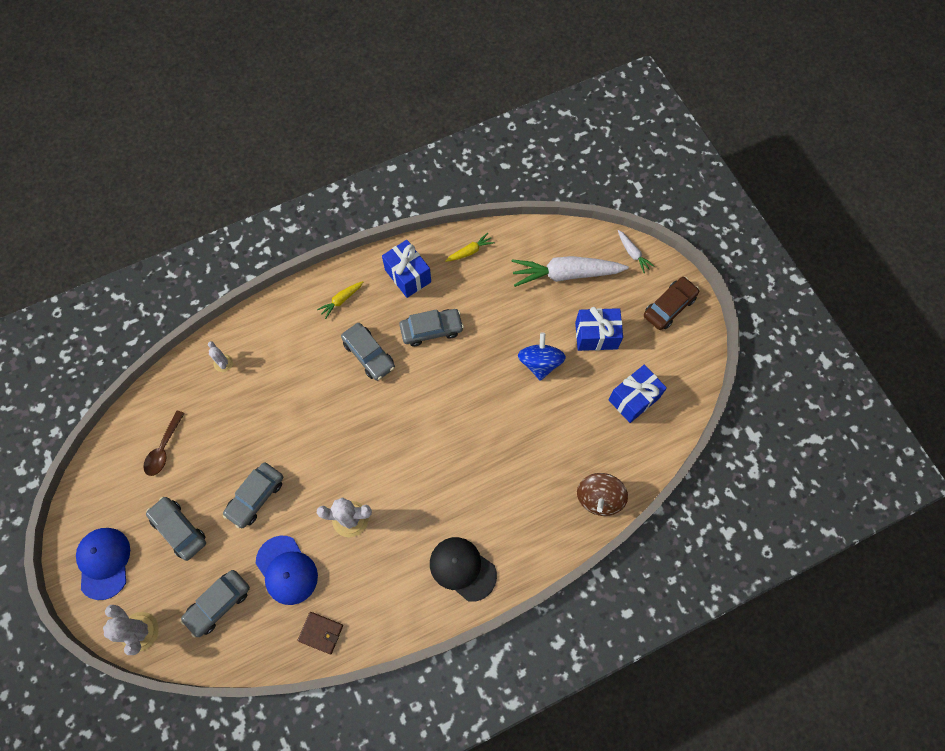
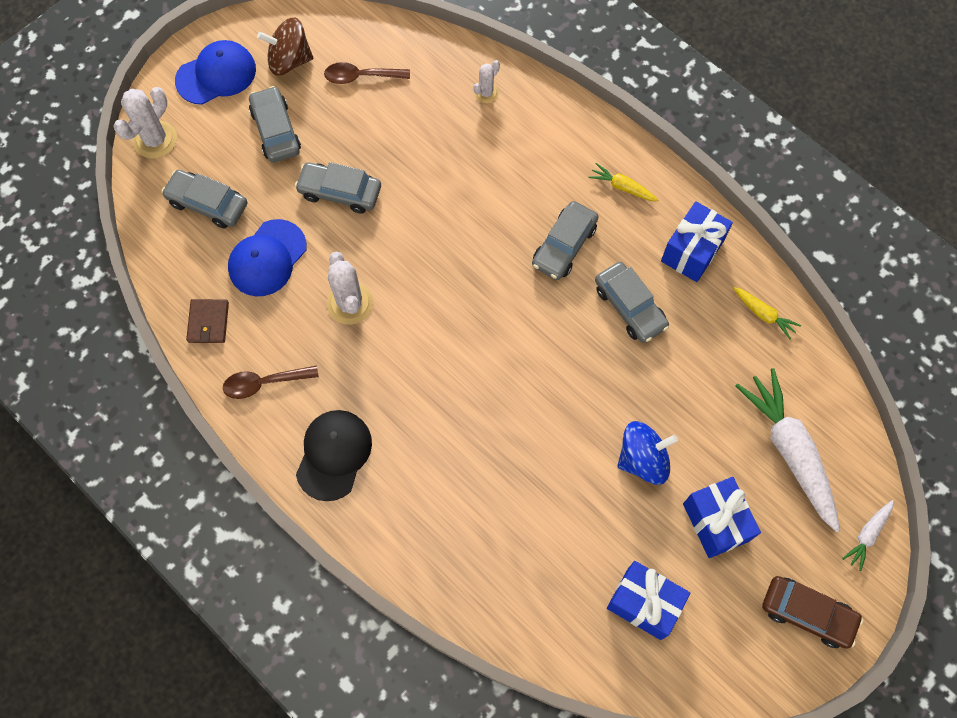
camera: 70 degrees right, 0 degrees up
grey car [146,497,206,561] -> grey car turned 45 degrees counterclockwise [249,86,301,162]
brown spinning top [577,473,628,516] -> brown spinning top moved to [257,18,313,75]
none -> brown spoon [223,365,319,399]

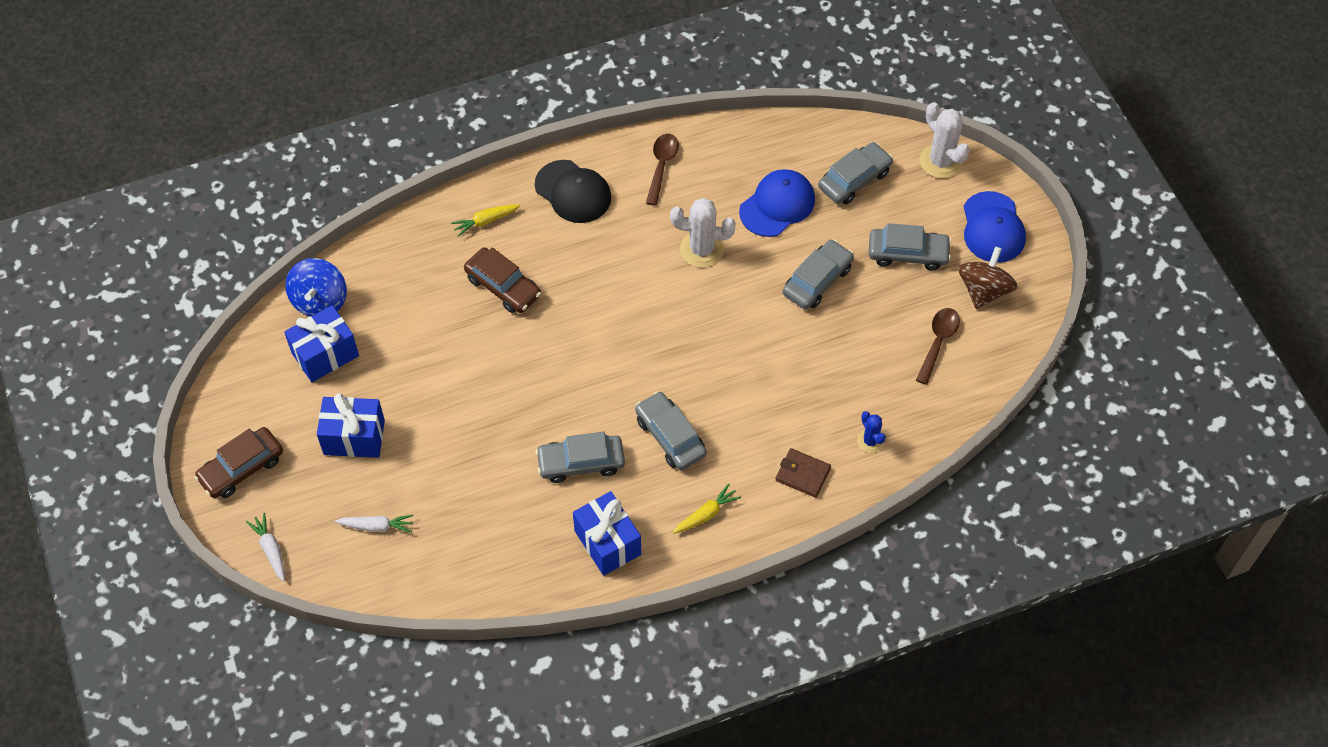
camera: 115 degrees right, 10 degrees down
brown wallet [186,299,229,343] -> brown wallet moved to [775,448,831,498]
blue cap [228,219,307,296] -> blue cap turned 75 degrees clockwise [739,169,815,237]
white cactus [473,60,500,103] -> blue cactus [857,411,886,453]
blue spinning top [617,421,678,485] -> blue spinning top moved to [285,258,347,316]
yellow carrot [733,287,801,340] -> yellow carrot moved to [451,204,520,237]
white carrot [735,368,840,532] -> white carrot [335,514,414,533], size x0.46
none -> brown car [464,247,541,313]

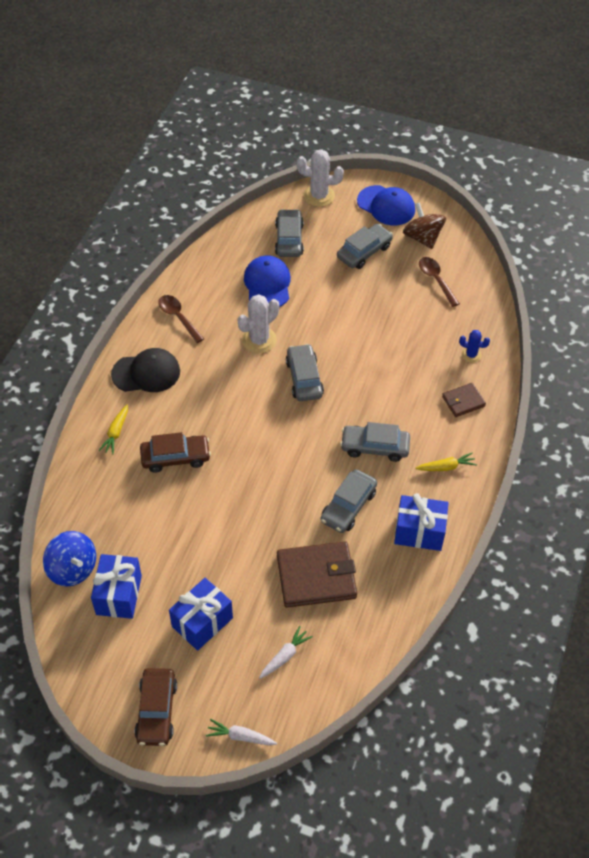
camera: 50 degrees left, 5 degrees down
yellow carrot [673,484,741,534] -> yellow carrot turned 75 degrees clockwise [415,452,477,471]
grey car [783,239,854,310] -> grey car moved to [286,344,324,401]
none -> brown wallet [277,542,357,608]

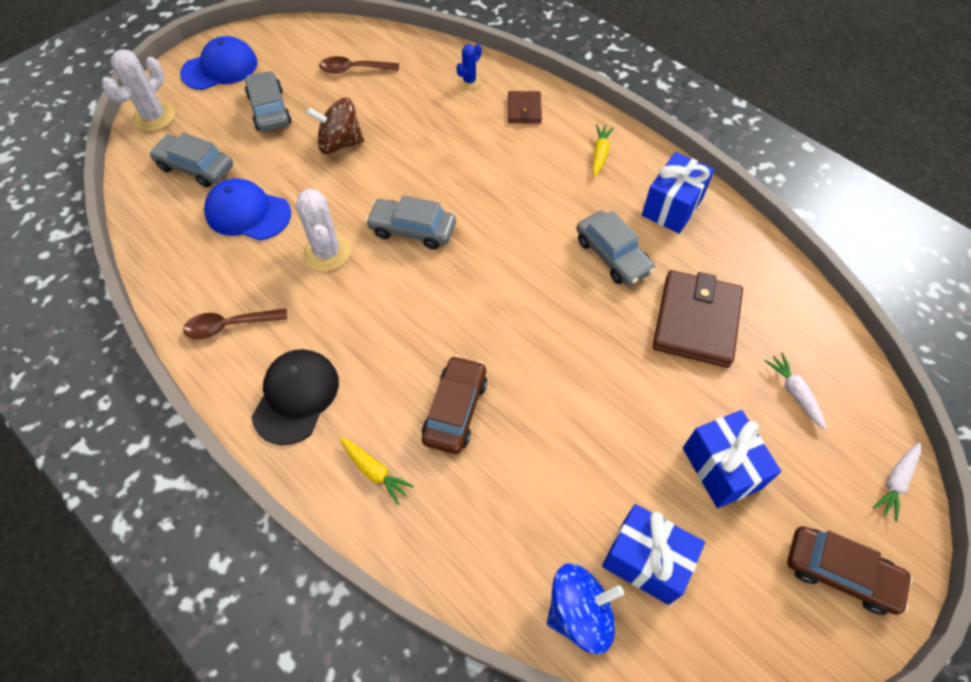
camera: 65 degrees left, 5 degrees up
grey car [340,422,410,462] -> none
brown spinning top [403,202,446,249] -> brown spinning top moved to [306,98,364,154]

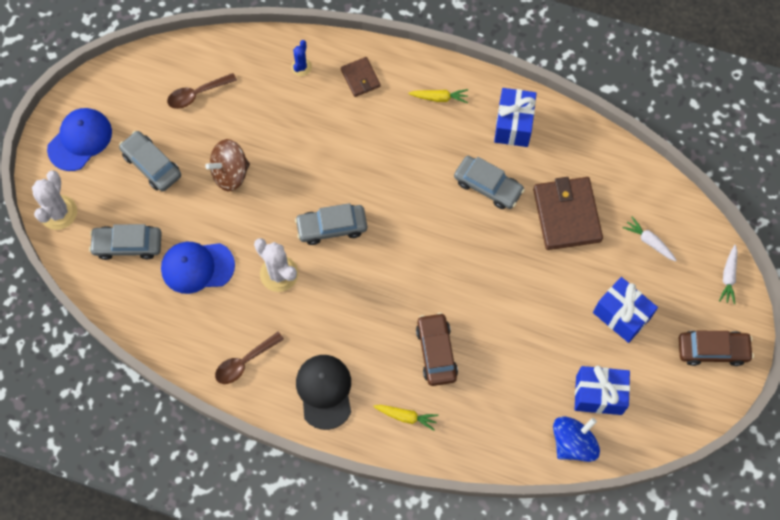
camera: 25 degrees left, 10 degrees up
yellow carrot [592,124,614,177] -> yellow carrot turned 105 degrees clockwise [408,89,468,103]

